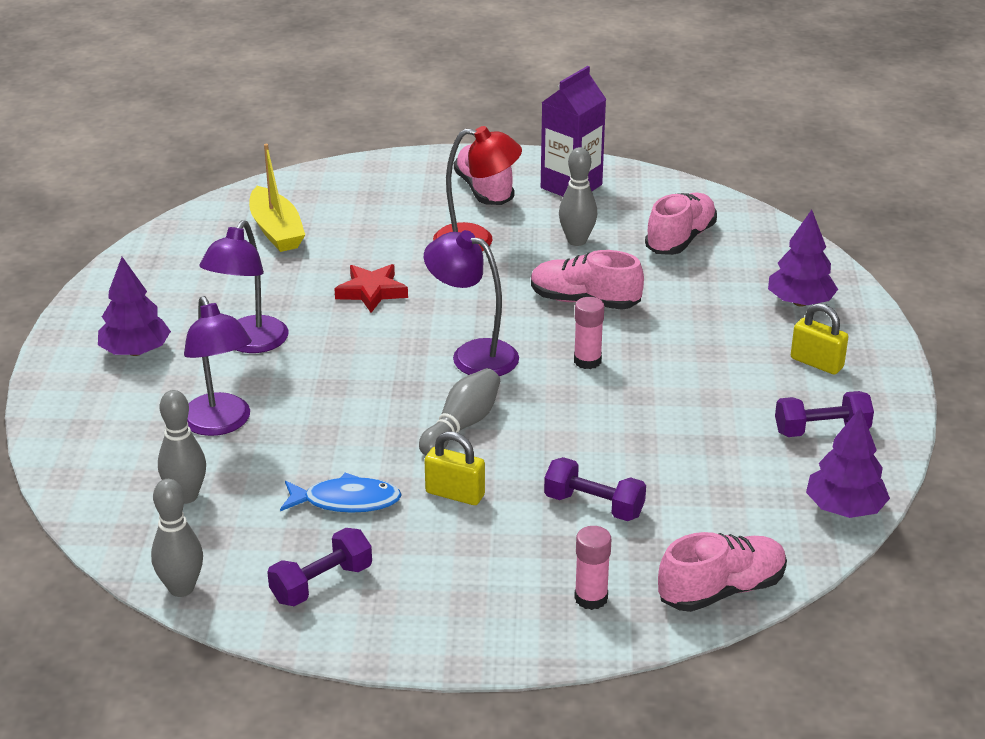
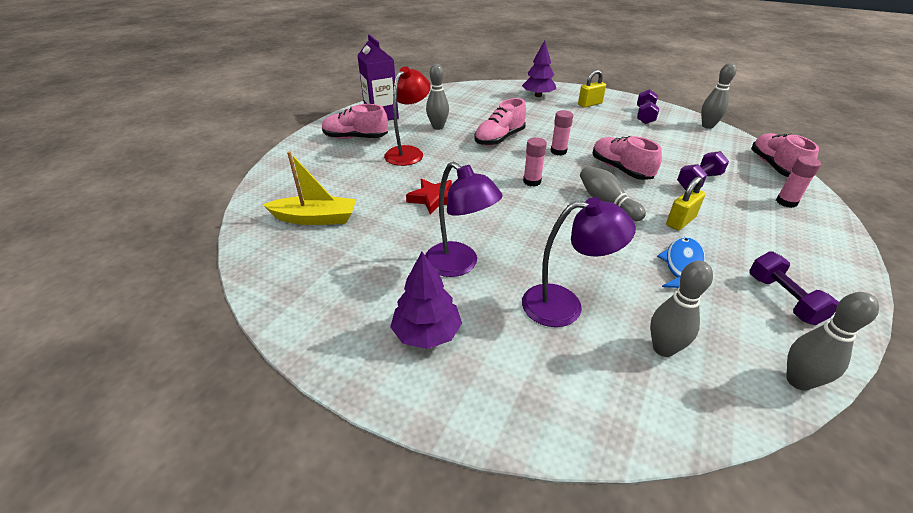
camera: 65 degrees left, 5 degrees up
purple lamp [424,230,519,376] -> pink glue stick [523,137,547,187]
pink shoe [645,193,717,255] -> pink shoe moved to [592,136,662,180]
purple tree [806,407,890,518] -> grey bowling pin [701,63,736,129]

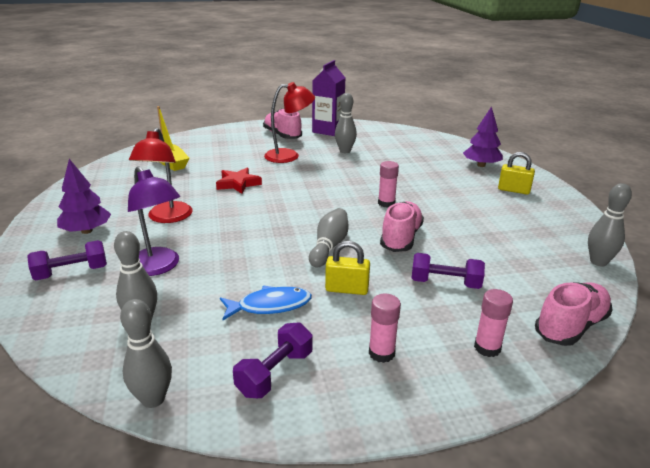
camera: 50 degrees right, 10 degrees down
purple lamp [425,162,503,277] -> red lamp [129,128,193,223]
pink shoe [475,98,526,146] -> none
pink glue stick [523,137,547,187] -> pink glue stick moved to [369,294,401,363]
purple dumbbell [637,89,659,124] -> purple dumbbell moved to [27,240,107,280]

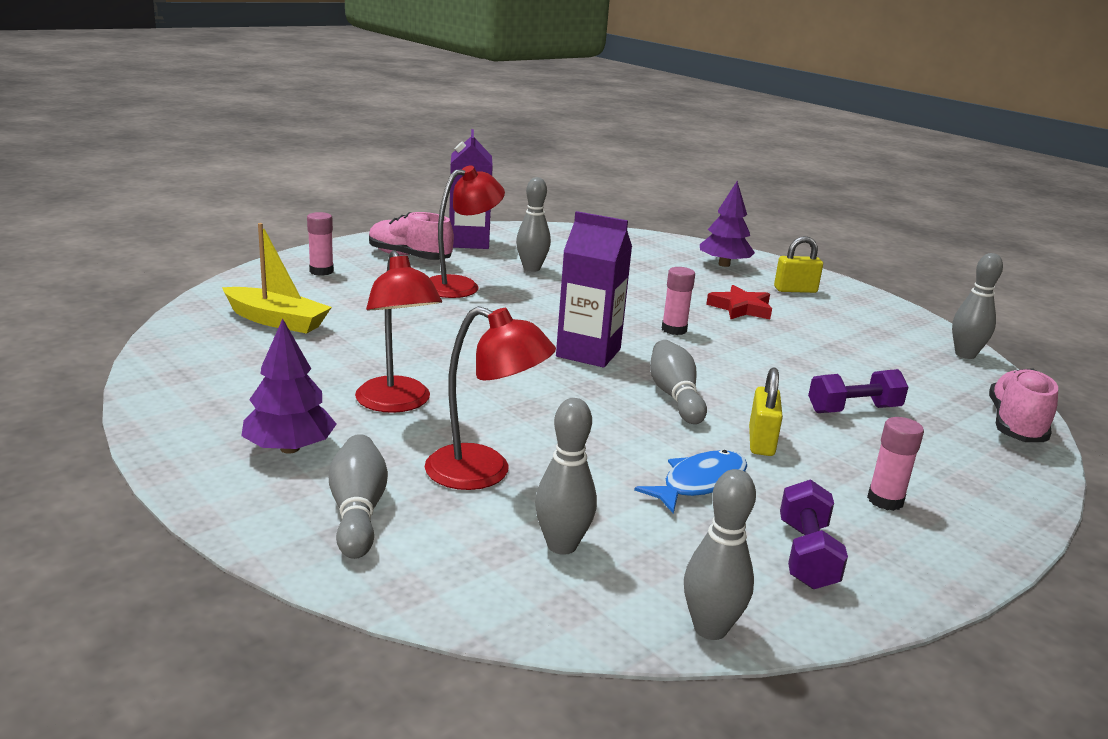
camera: 30 degrees left, 5 degrees down
purple dumbbell [27,240,107,280] -> grey bowling pin [328,434,388,559]
purple lamp [128,166,180,276] -> red lamp [425,306,556,490]
red star [216,168,262,194] -> red star moved to [706,285,772,319]
yellow padlock [325,241,370,295] -> yellow padlock turned 60 degrees counterclockwise [749,368,783,456]
pink shoe [380,201,424,252] -> none
pink glue stick [474,289,513,357] -> pink glue stick moved to [307,212,334,276]
none -> purple carton [556,211,632,368]

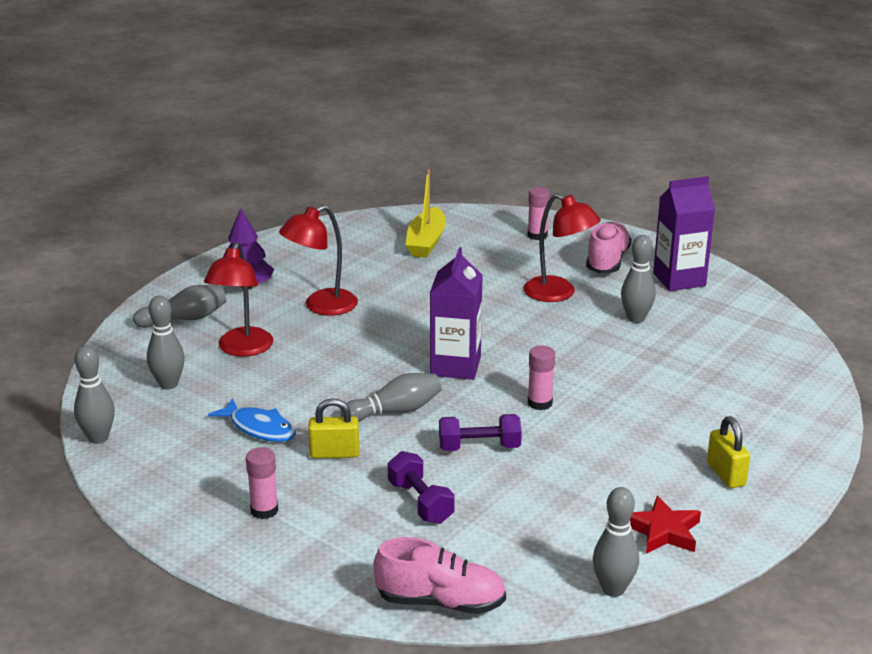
camera: 80 degrees right, 5 degrees up
purple tree [700,181,755,267] -> none
red star [706,285,772,319] -> red star moved to [630,496,701,554]
purple dumbbell [780,480,848,589] -> purple dumbbell moved to [439,414,522,451]

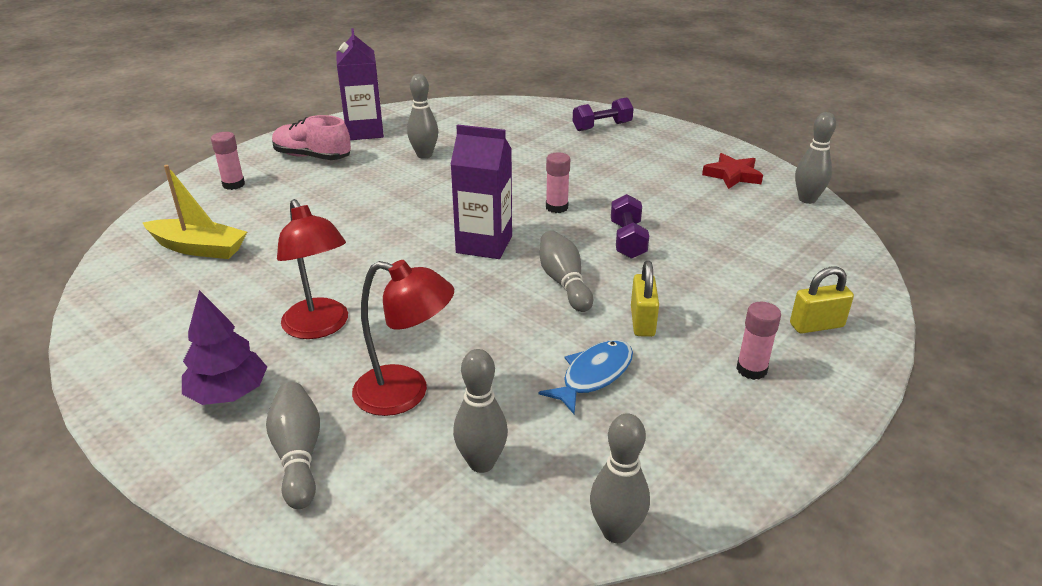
camera: 85 degrees left, 5 degrees up
pink shoe [374,537,506,614] -> none
purple dumbbell [388,451,455,524] -> purple dumbbell moved to [573,98,634,131]
red lamp [524,193,601,302] -> none
yellow padlock [707,416,750,488] -> yellow padlock moved to [790,266,854,334]

